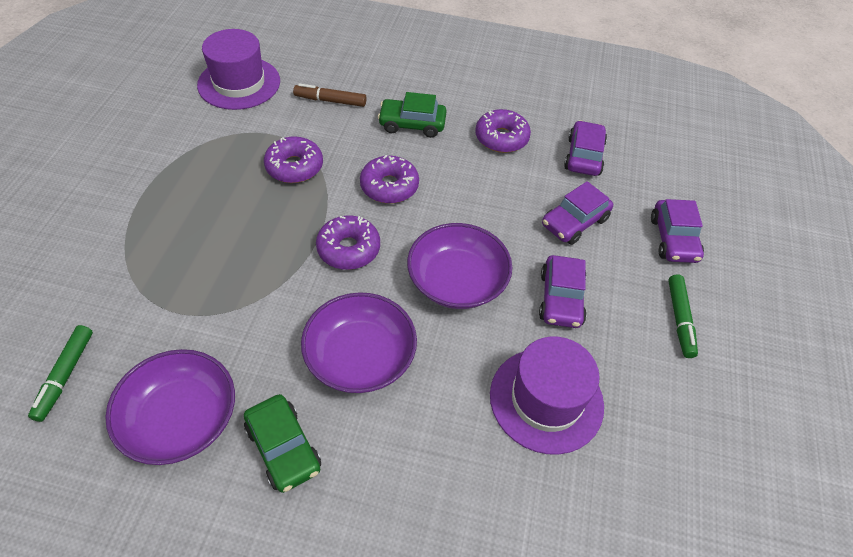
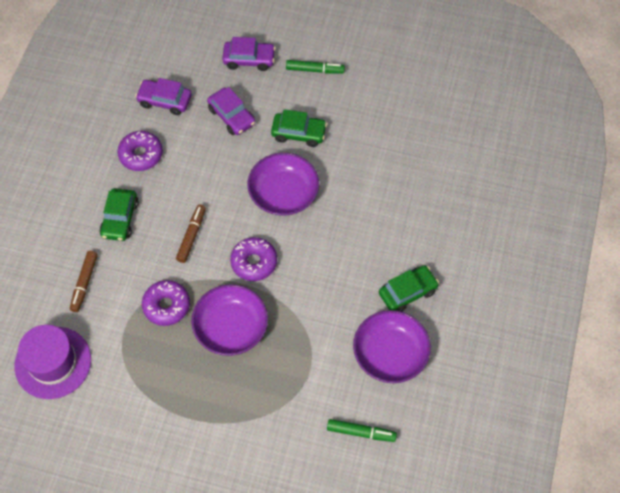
camera: 85 degrees left, 10 degrees up
purple bowl [301,292,417,393] -> purple bowl moved to [191,284,268,356]
purple donut [360,155,419,204] -> brown marker [176,205,206,263]
purple hat [490,336,604,455] -> none
purple car [539,255,587,328] -> green car [271,109,327,147]

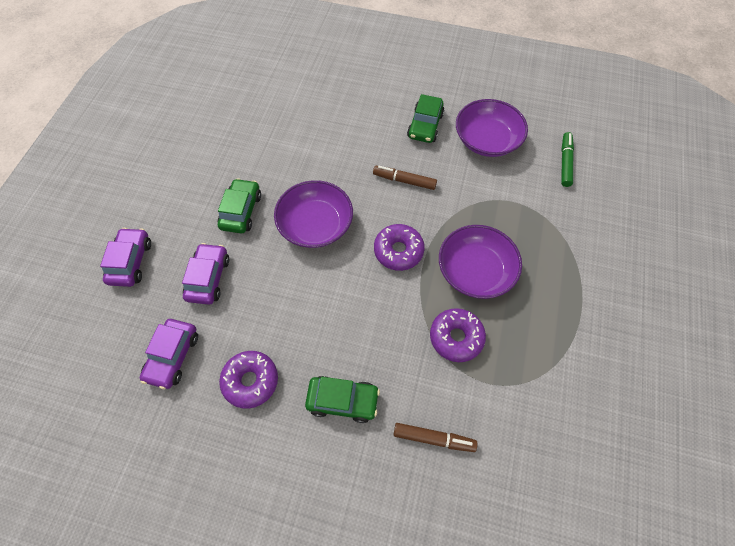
camera: 90 degrees left, 0 degrees up
purple hat [15,325,91,399] -> none
brown marker [176,205,206,263] -> brown marker moved to [373,166,437,190]
purple car [207,87,255,135] -> purple car turned 45 degrees counterclockwise [182,243,229,305]
green marker [286,60,345,73] -> none
green car [379,265,439,312] -> green car turned 135 degrees counterclockwise [407,94,444,143]

